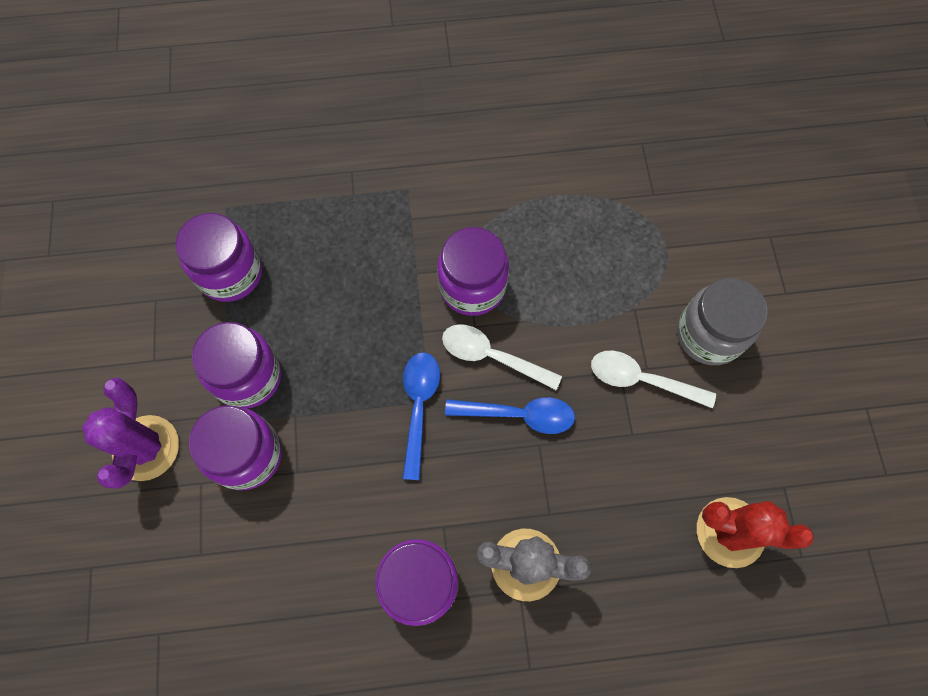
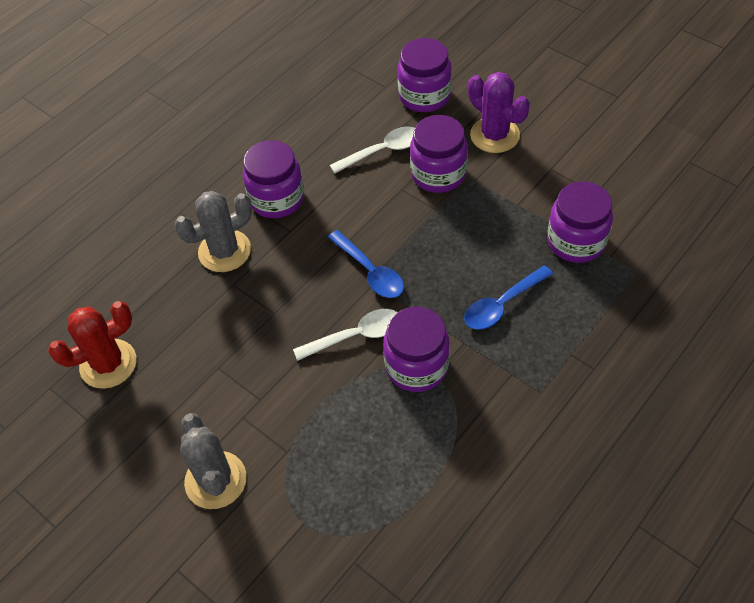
camera: 140 degrees right, 15 degrees down
purple jar [192,322,281,408] -> purple jar moved to [398,38,452,112]
blue spoon [445,397,575,434] -> blue spoon moved to [464,265,553,330]
white spoon [591,351,716,408] -> white spoon moved to [330,126,415,174]
grey jar [677,278,768,365] -> grey cactus [180,413,247,509]

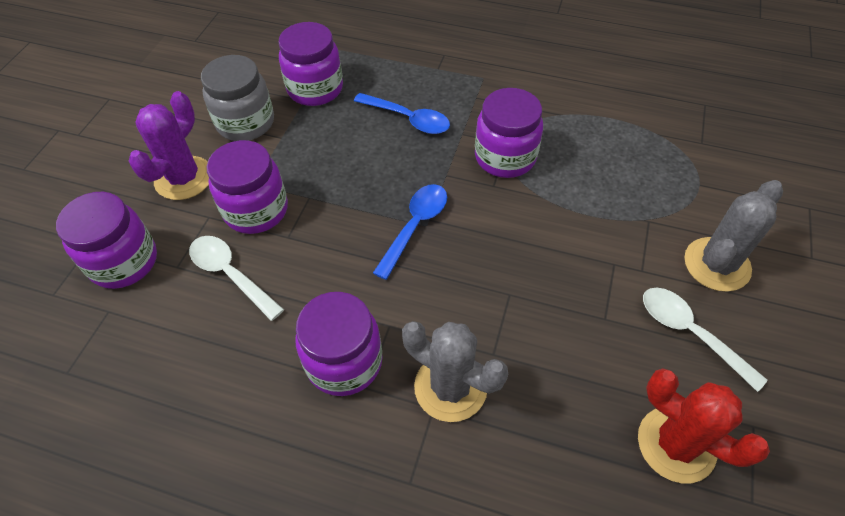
camera: 115 degrees left, 0 degrees up
white spoon [293,309,397,361] -> white spoon moved to [643,288,768,392]
none -> grey jar [201,55,274,141]

